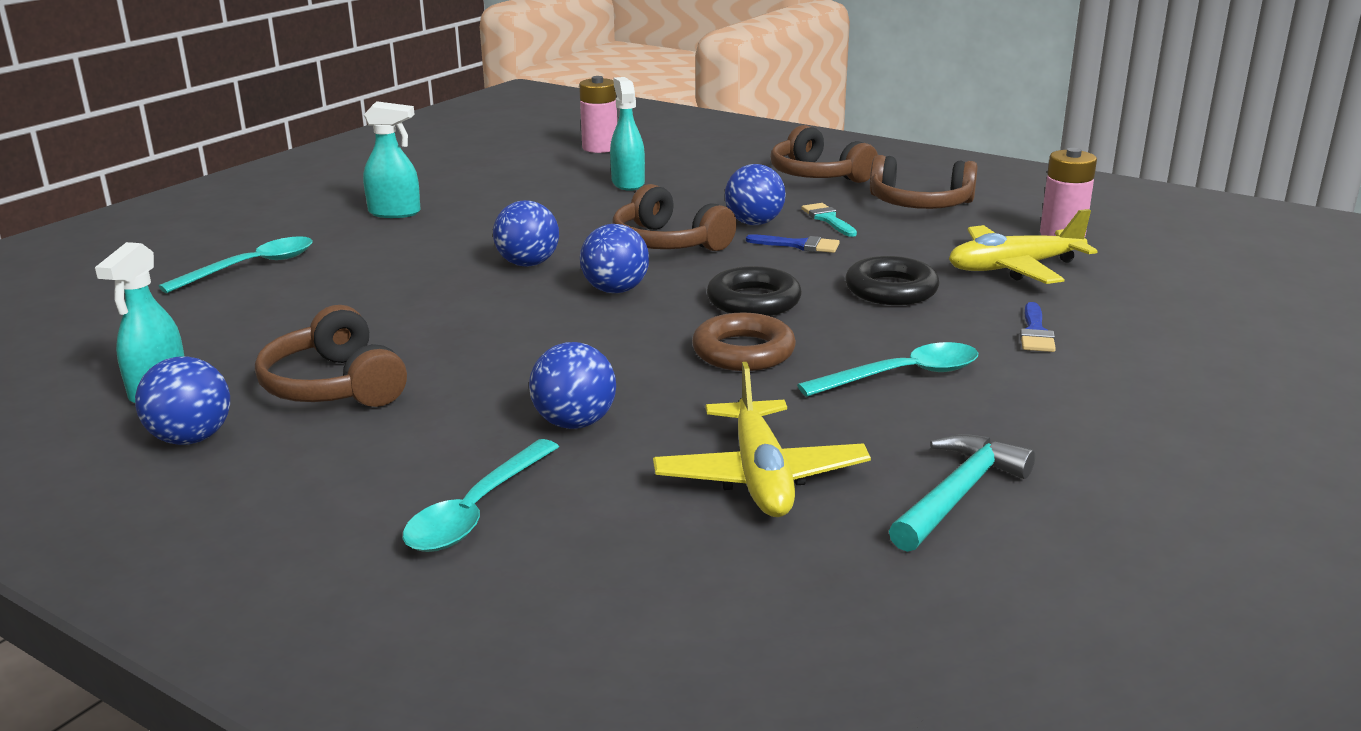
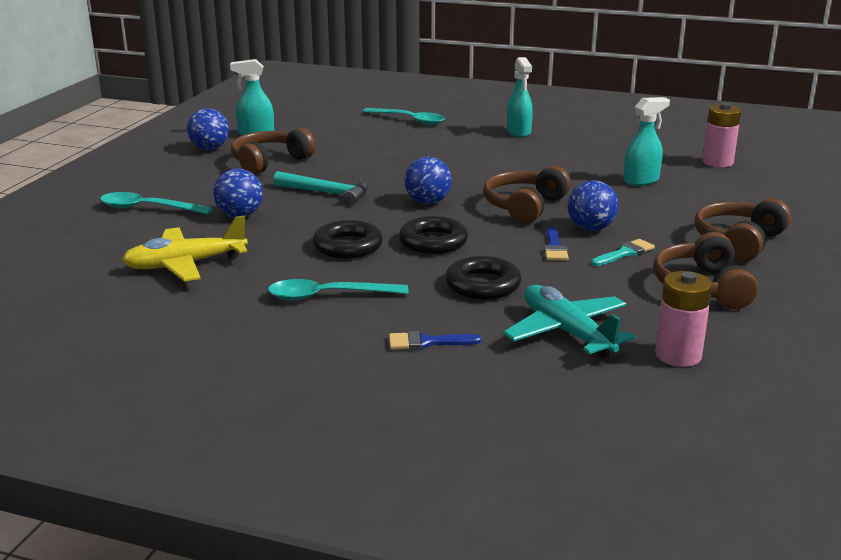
camera: 75 degrees right, 0 degrees up
blue ball [493,200,559,267] -> none
brown ring [692,312,796,371] -> black ring [313,220,383,259]
turquoise spoon [797,342,978,397] -> turquoise spoon turned 120 degrees clockwise [268,279,409,300]
turquoise hammer [889,434,1035,552] -> turquoise hammer moved to [273,171,369,206]
yellow plane [949,209,1098,284] -> turquoise plane [503,285,636,358]

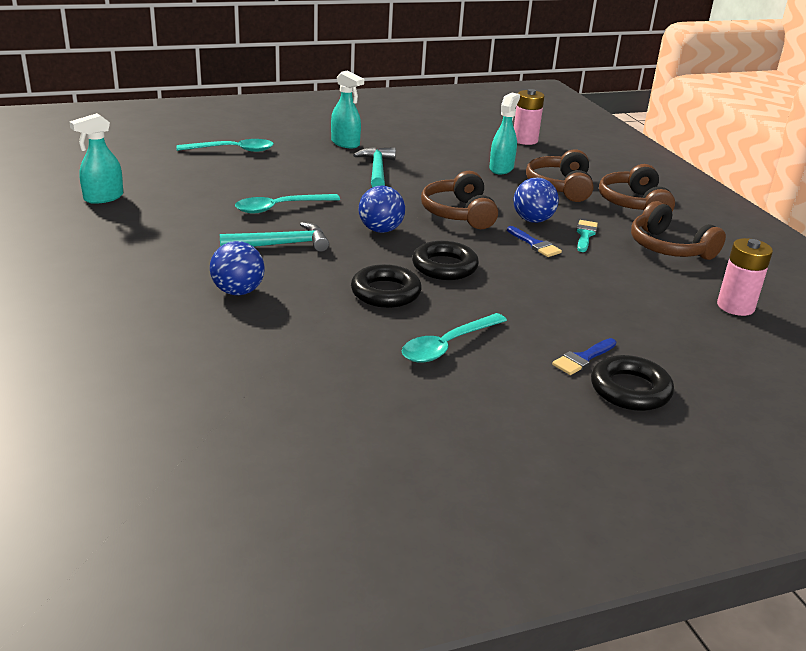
camera: 40 degrees left, 5 degrees up
turquoise spoon [100,192,213,214] -> turquoise spoon moved to [235,194,340,213]
yellow plane [122,215,248,282] -> none
blue ball [187,108,229,150] -> none
brown headphones [231,128,316,175] -> brown headphones moved to [526,149,594,202]
black ring [445,256,521,300] -> black ring moved to [591,355,674,411]
turquoise plane [503,285,636,358] -> none
none -> turquoise hammer [353,147,396,187]

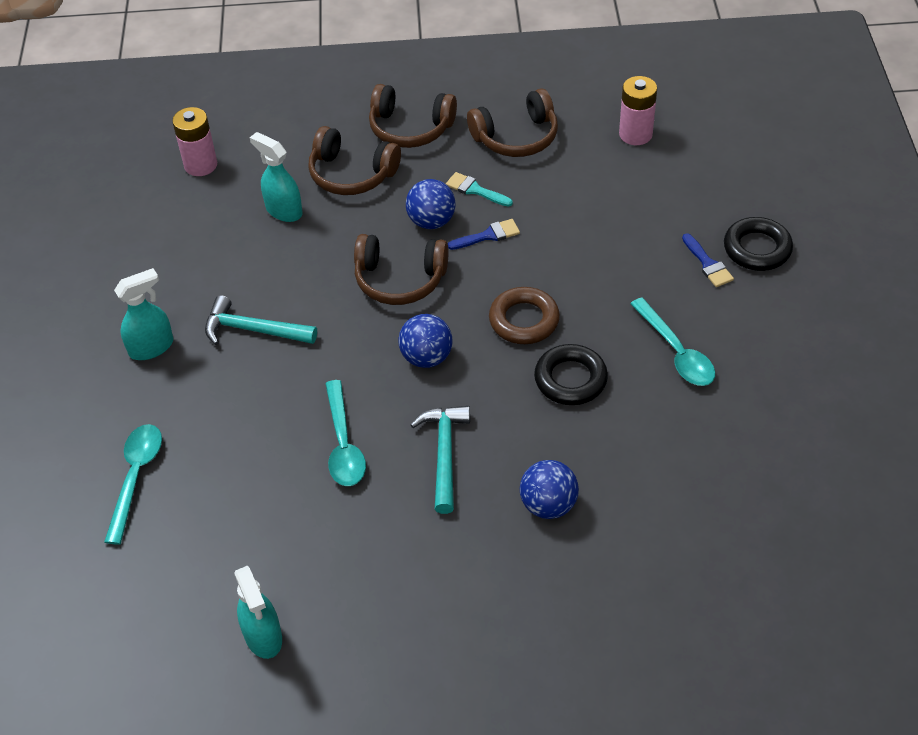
camera: 70 degrees left, 20 degrees up
black ring [412,241,479,280] -> brown ring [489,287,560,344]

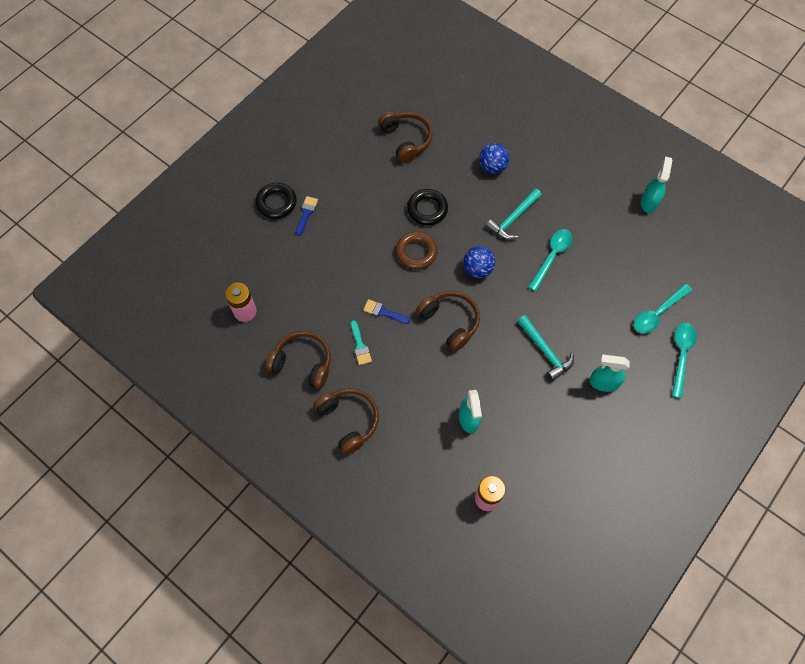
camera: 140 degrees left, 15 degrees up
brown headphones [308,126,401,195] -> brown headphones moved to [378,111,433,163]
blue ball [406,179,455,229] -> none
turquoise spoon [630,298,715,386] -> turquoise spoon moved to [672,323,697,398]

